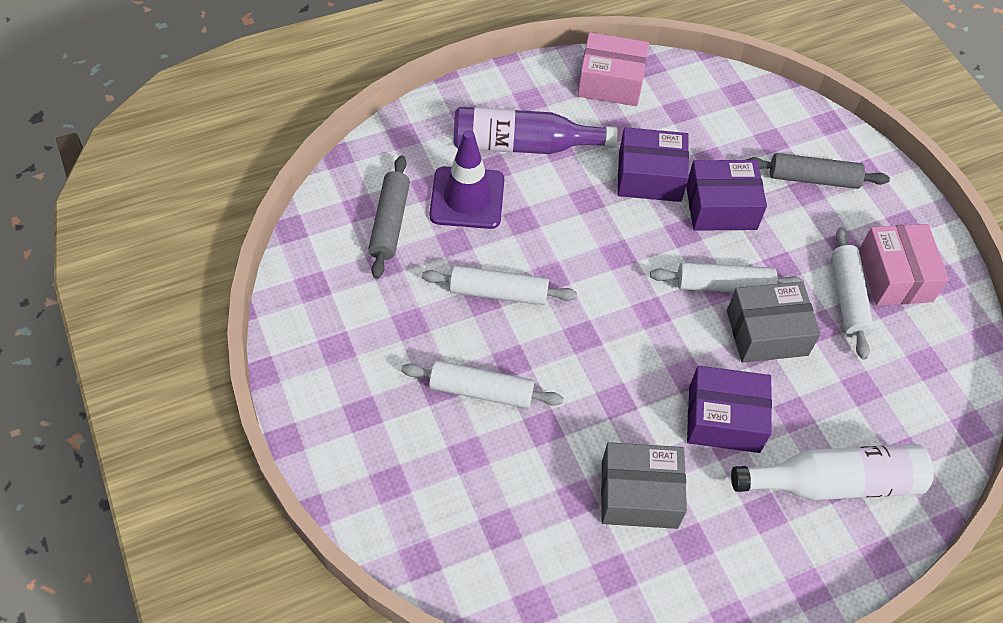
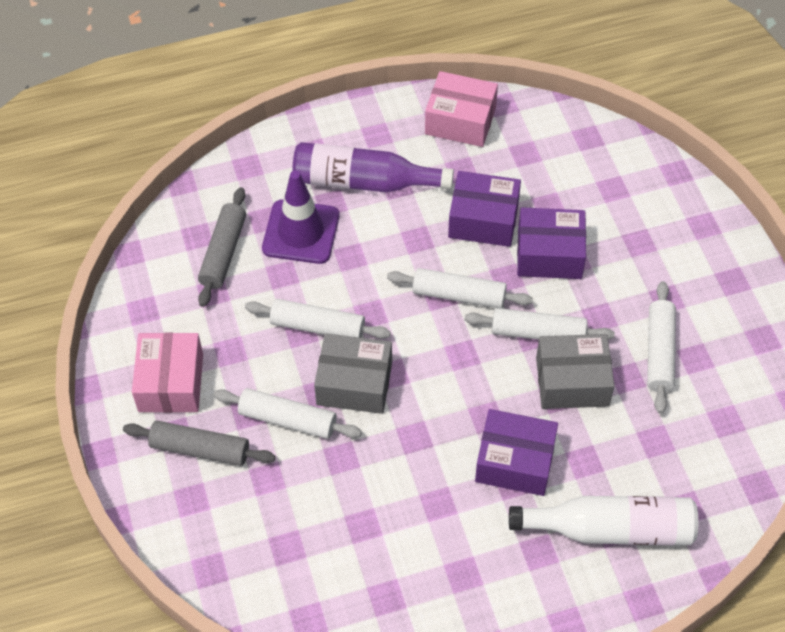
camera: 10 degrees right, 0 degrees up
grey box [601,442,687,529] -> grey box moved to [314,333,392,414]
grey rolling pin [746,153,890,189] -> grey rolling pin moved to [123,421,275,466]
pink box [859,224,949,306] -> pink box moved to [132,333,203,413]
none -> white rolling pin [387,268,533,308]

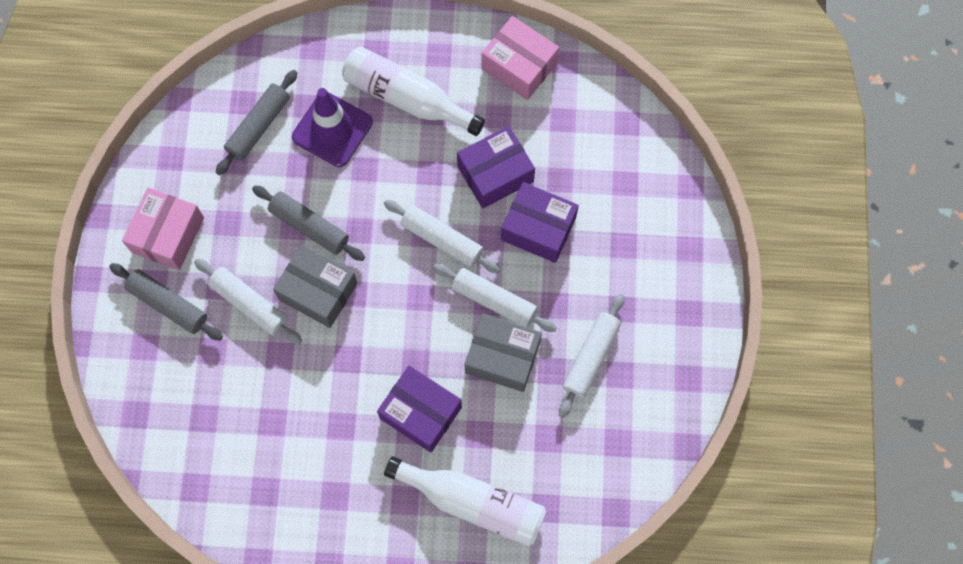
camera: 20 degrees right, 15 degrees up
white rolling pin [245,299,391,339] -> grey rolling pin [252,185,365,261]
purple bottle [292,142,454,192] -> white bottle [342,46,485,136]
purple box [448,171,521,247] -> purple box turned 60 degrees counterclockwise [457,126,535,208]

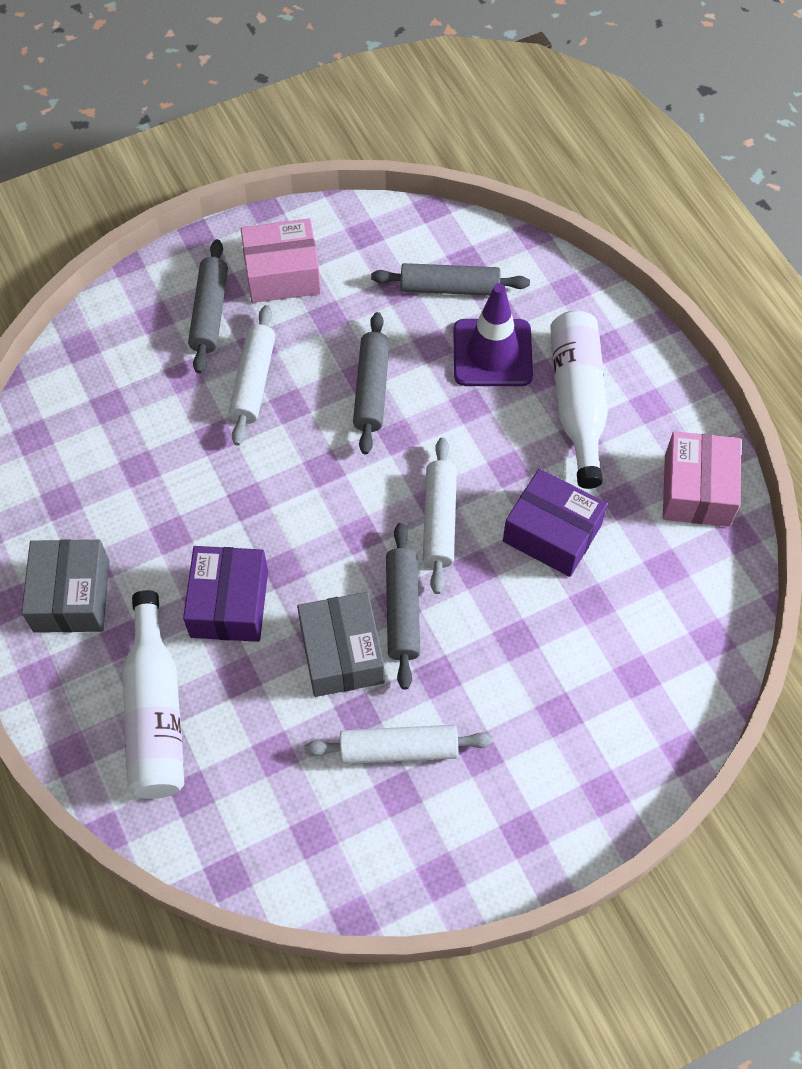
camera: 60 degrees right, 10 degrees down
grey box [273,244,358,328] -> grey box moved to [21,539,110,633]
white rolling pin [433,264,557,332] -> grey rolling pin [386,523,420,690]
purple box [501,182,579,263] -> none

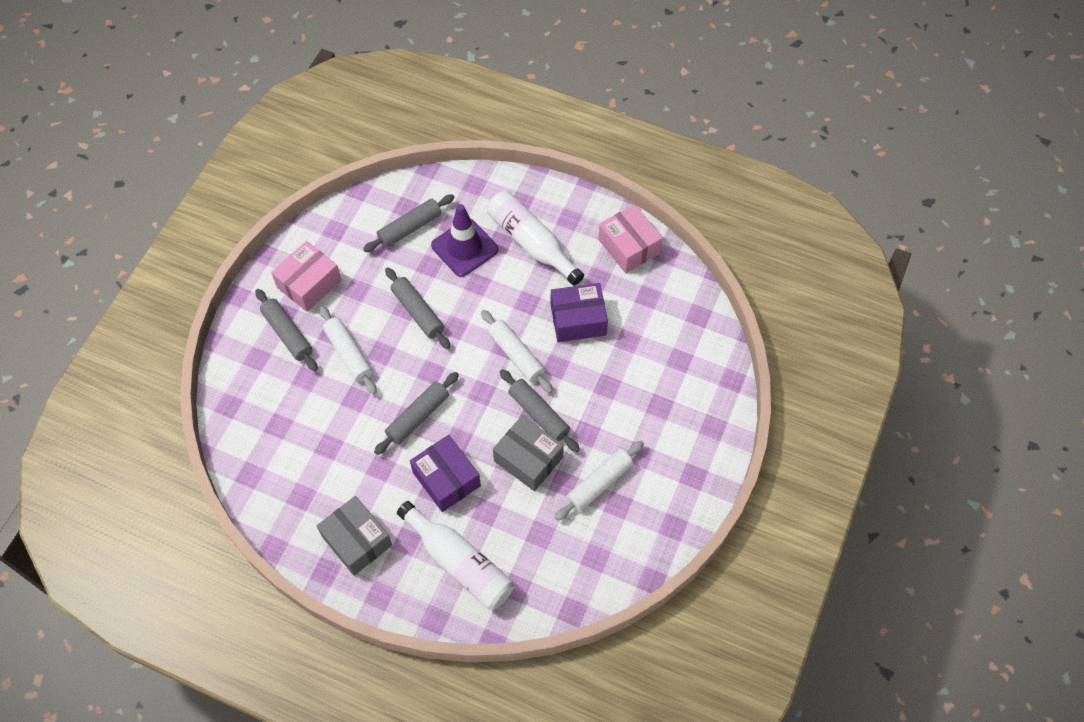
camera: 40 degrees left, 0 degrees up
none -> grey rolling pin [374,372,459,455]

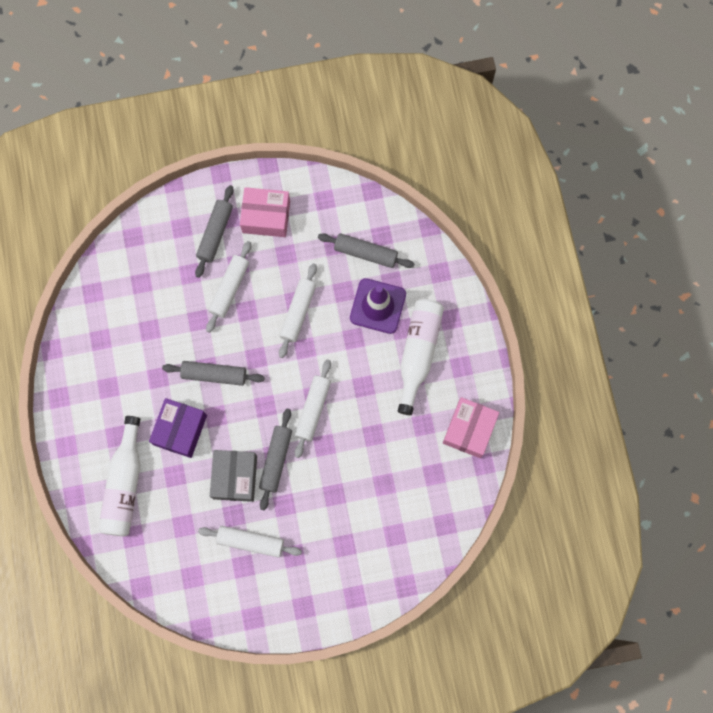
camera: 55 degrees right, 15 degrees up
grey box [317,496,392,576] -> none
grey rolling pin [385,267,450,349] -> white rolling pin [279,263,317,358]
purple box [551,283,608,342] -> none

